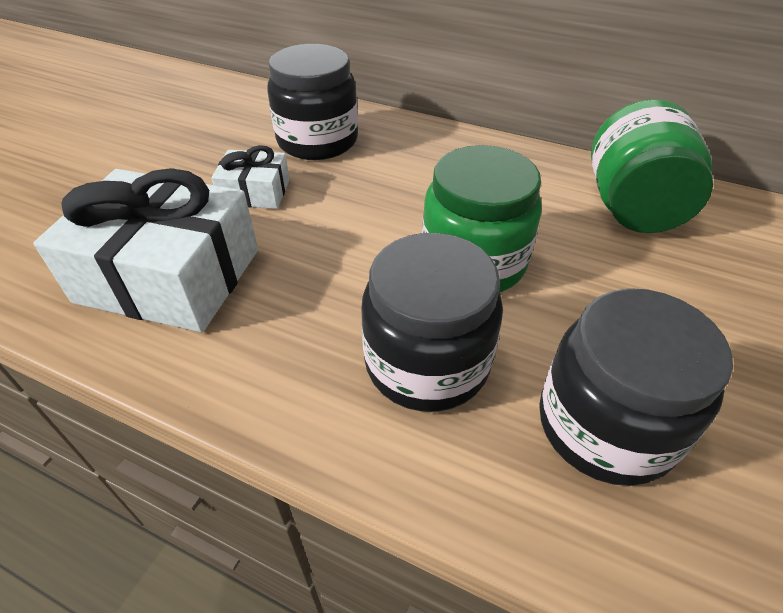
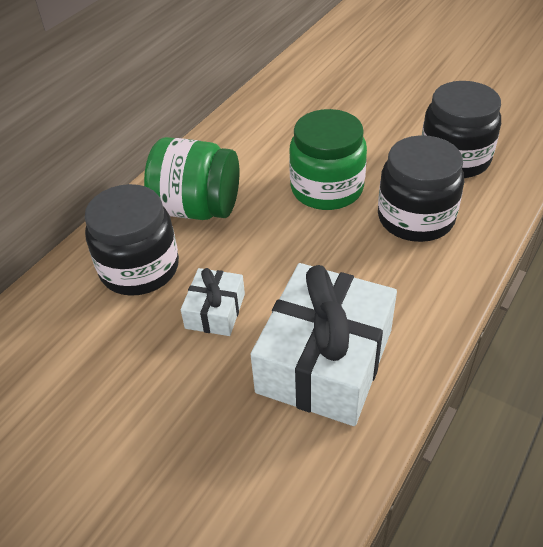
camera: 80 degrees left, 0 degrees up
green jar [591,99,713,233] -> green jar moved to [144,137,239,220]

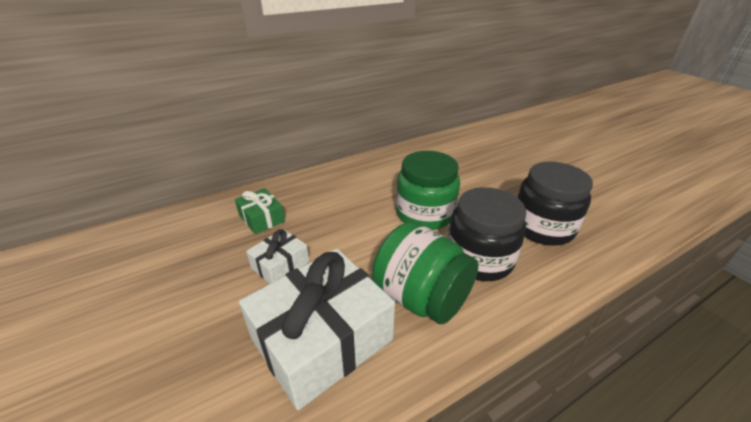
camera: 25 degrees right, 10 degrees down
black jar [84,184,179,296] -> green gift [235,188,285,234]
green jar [144,137,239,220] -> green jar moved to [372,222,479,324]

